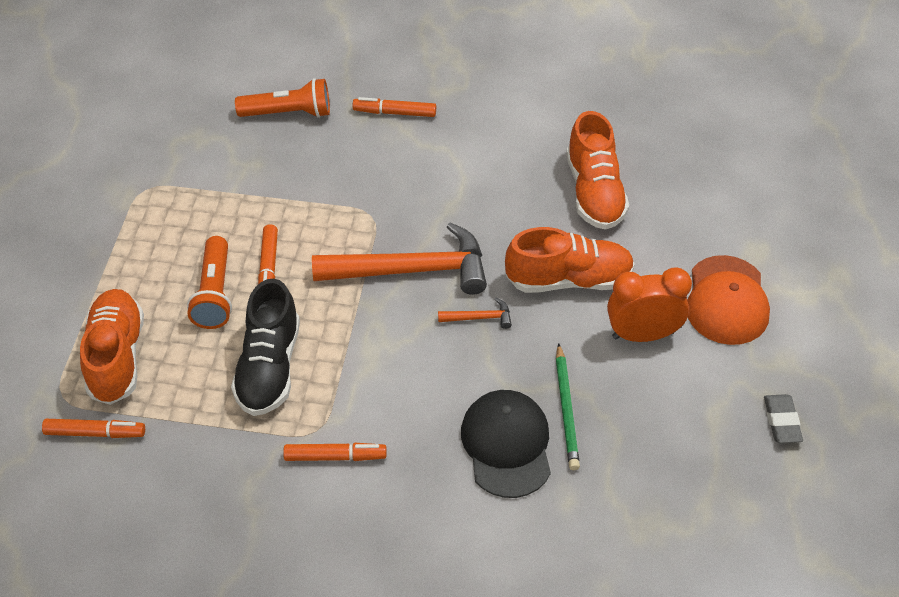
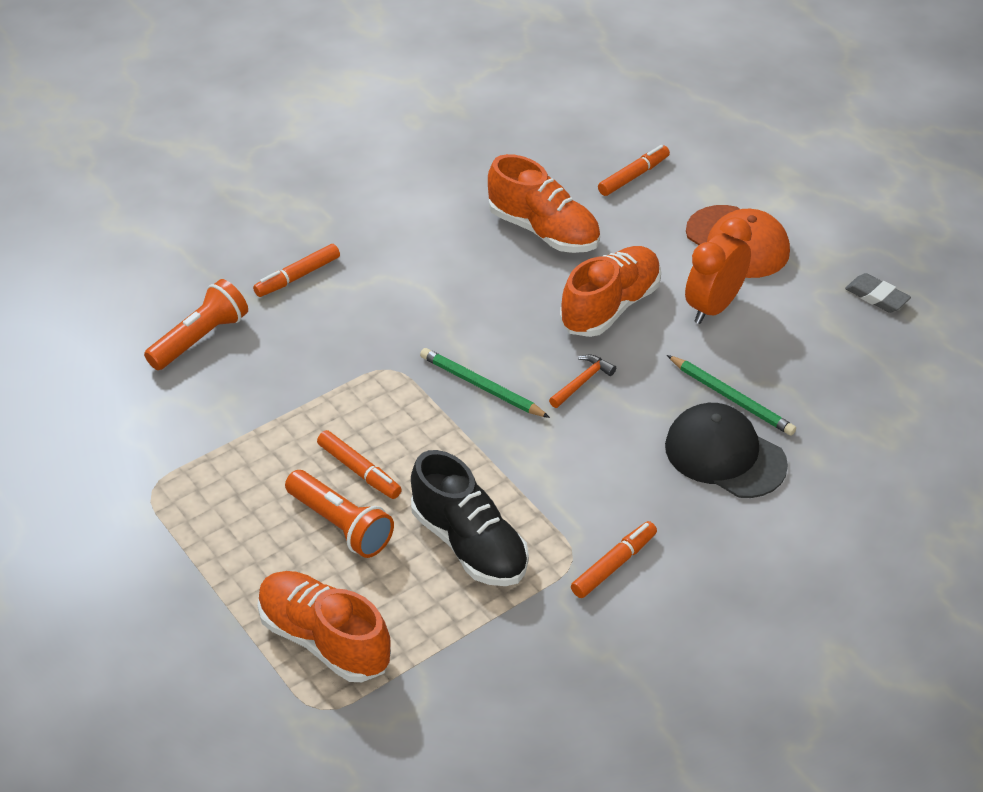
camera: 45 degrees left, 5 degrees down
orange marker [42,419,145,438] -> orange marker moved to [598,145,670,196]
orange hammer [312,223,487,295] -> green pencil [420,348,550,418]

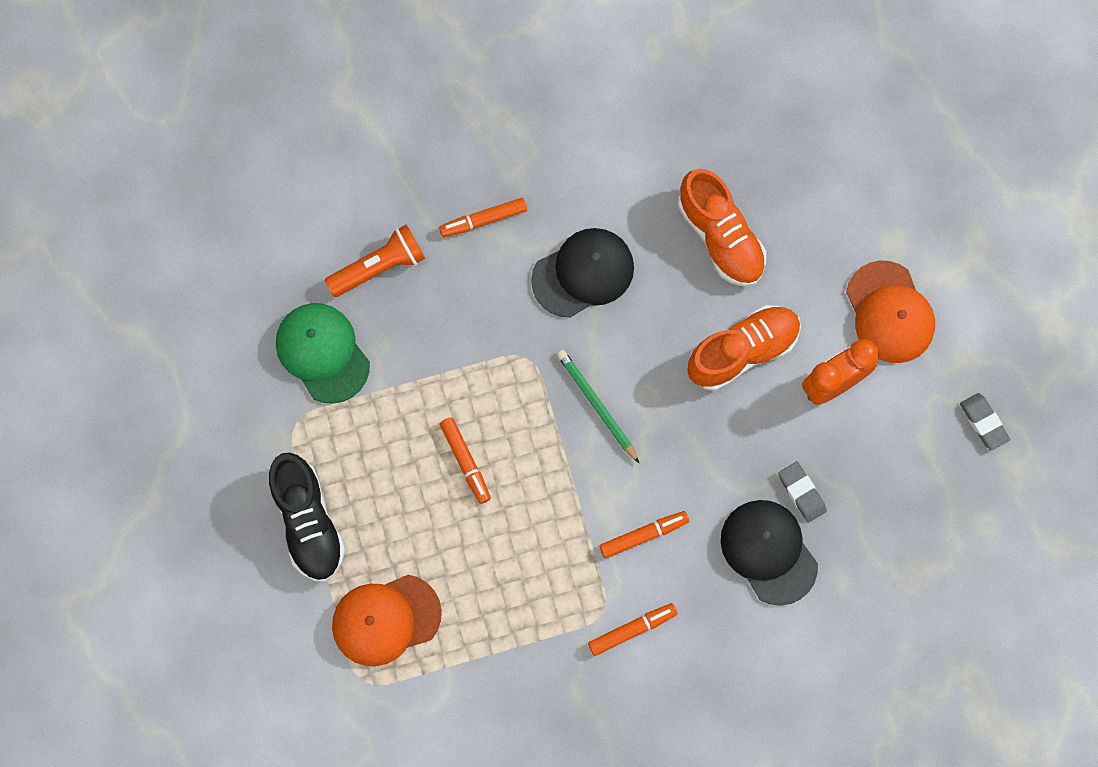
camera: 20 degrees right, 30 degrees up
orange shoe [258,571,391,682] -> orange cap [332,575,442,666]
orange flashlight [285,470,394,558] -> none
black shoe [411,450,529,586] -> black shoe moved to [269,453,346,582]
orange hammer [549,355,616,408] -> none
orange marker [598,145,670,196] -> orange marker moved to [599,511,689,558]
green pencil [667,355,796,436] -> grey eraser [778,462,827,523]
none -> green cap [276,303,370,404]
none -> black cap [531,228,634,318]

